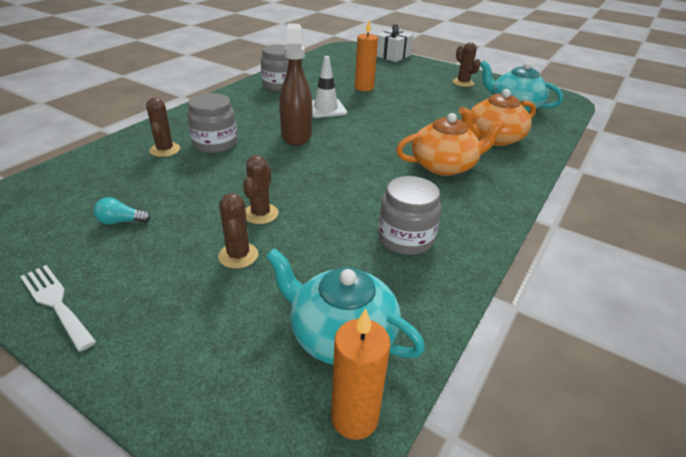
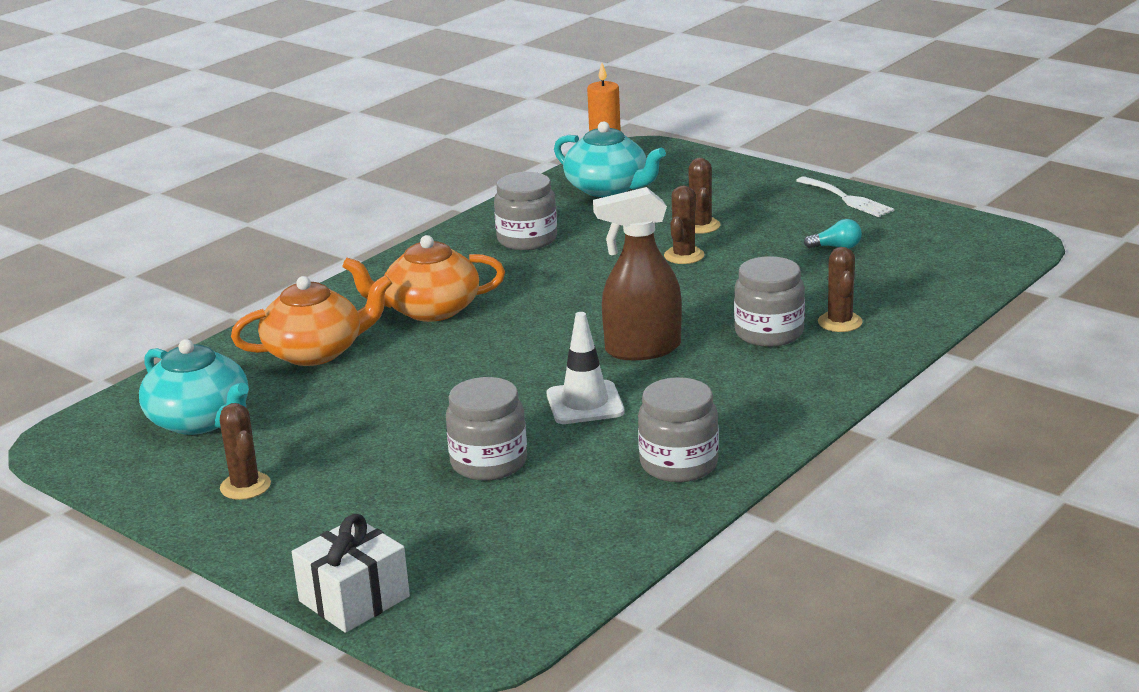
camera: 170 degrees left, 10 degrees down
brown spray bottle [279,23,312,146] -> brown spray bottle turned 75 degrees clockwise [593,187,682,360]
orange candle [355,20,378,91] -> grey jar [446,377,527,481]

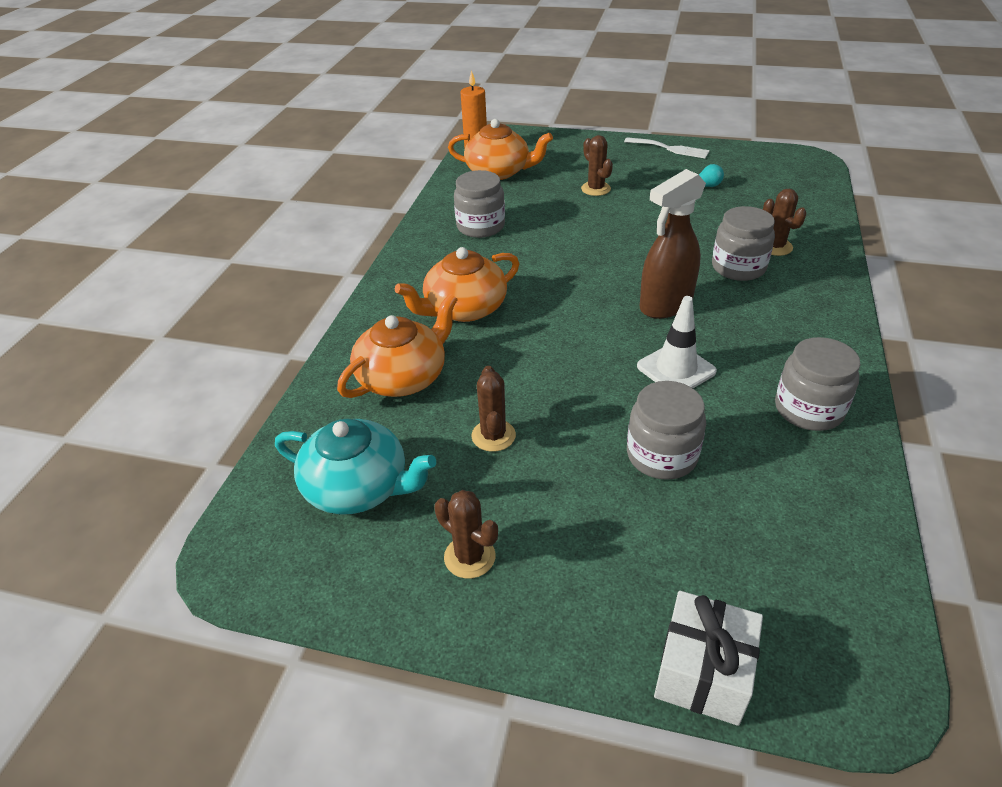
camera: 25 degrees left, 15 degrees up
turquoise teapot [554,121,666,197] -> orange teapot [448,119,553,180]
brown cactus [664,186,705,264] -> brown cactus moved to [471,366,516,452]

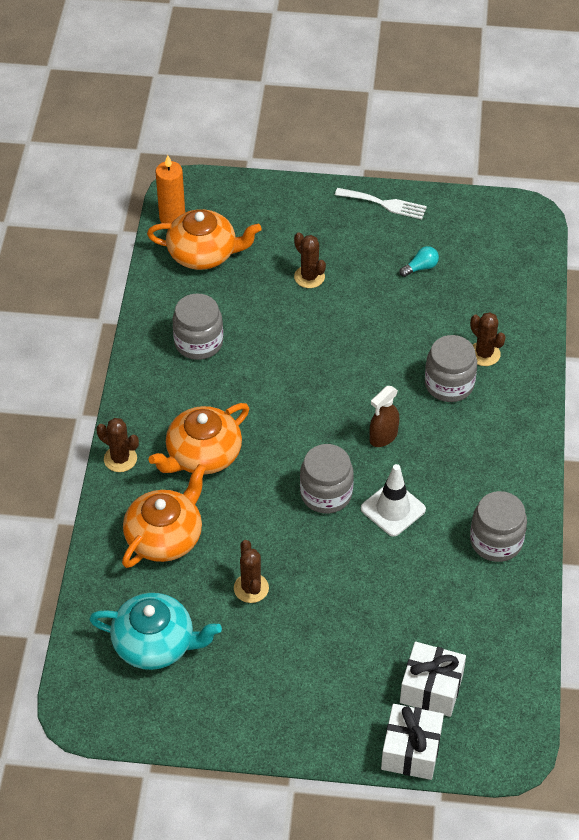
camera: 10 degrees left, 10 degrees up
brown cactus [434,490,498,579] -> brown cactus moved to [96,418,139,472]
grey jar [627,381,706,480] -> grey jar moved to [300,444,354,513]
brown spray bottle [640,169,706,319] -> brown spray bottle [370,386,399,447], size x0.60
none -> white gift [400,642,466,717]

